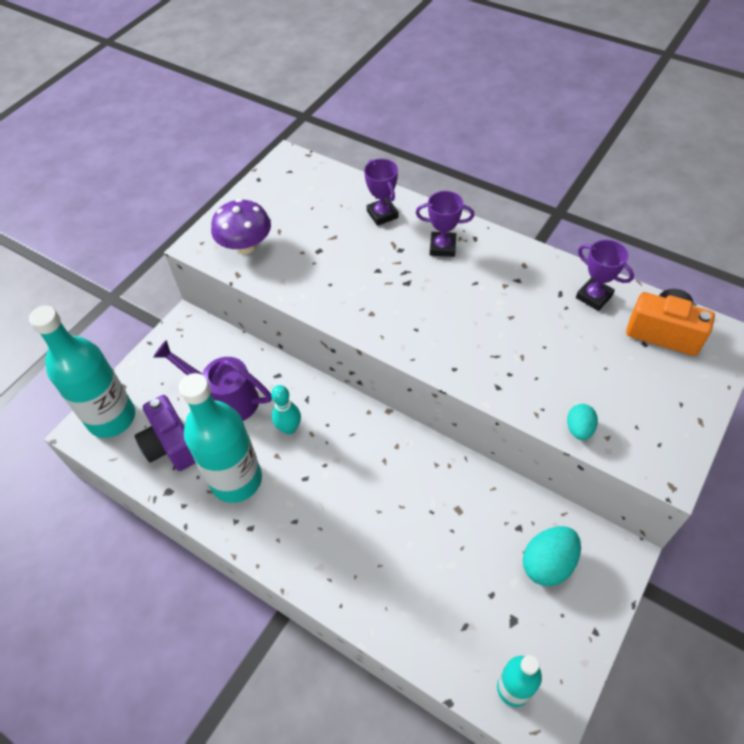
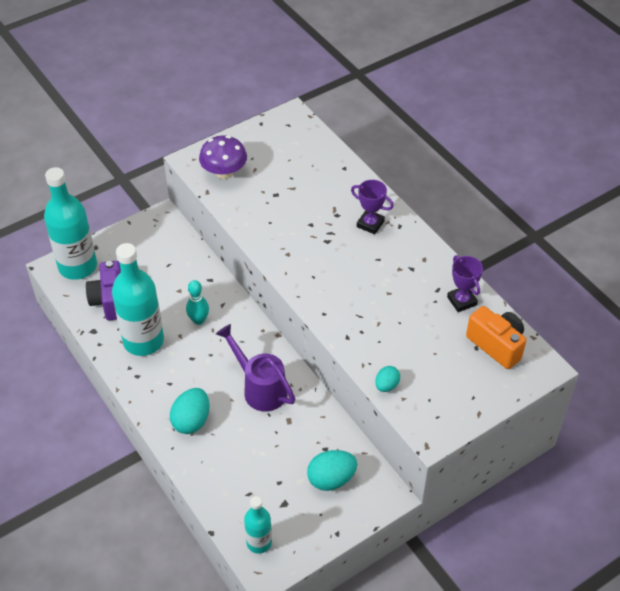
camera: 20 degrees right, 5 degrees down
purple watering can [153,340,272,421] -> purple watering can moved to [216,324,295,412]
purple trophy [364,159,399,226] -> none
none -> turquoise egg [170,388,210,434]

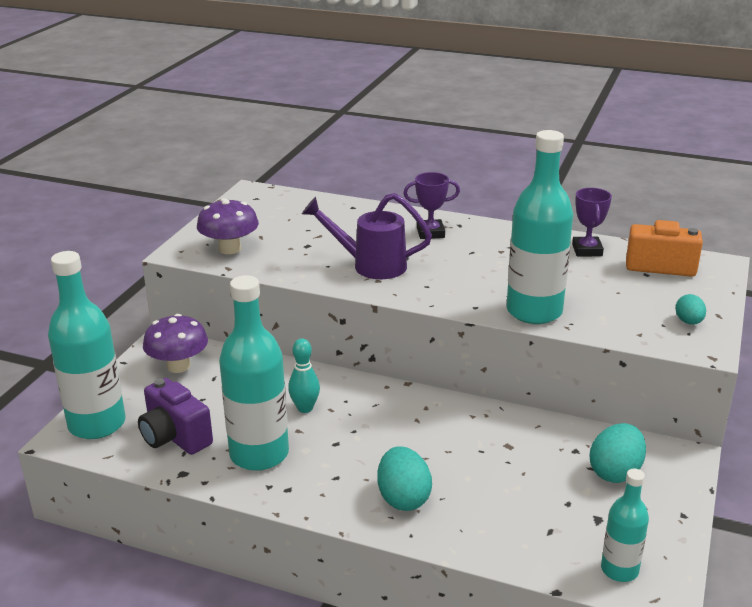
camera: 35 degrees left, 20 degrees down
purple watering can [216,324,295,412] -> purple watering can moved to [302,193,432,279]
turquoise egg [375,366,400,392] -> turquoise egg moved to [675,294,706,325]
purple trophy [447,255,483,312] -> purple trophy turned 60 degrees clockwise [572,188,612,256]
none -> purple mushroom [143,314,208,373]
none -> turquoise bottle [506,130,573,324]

